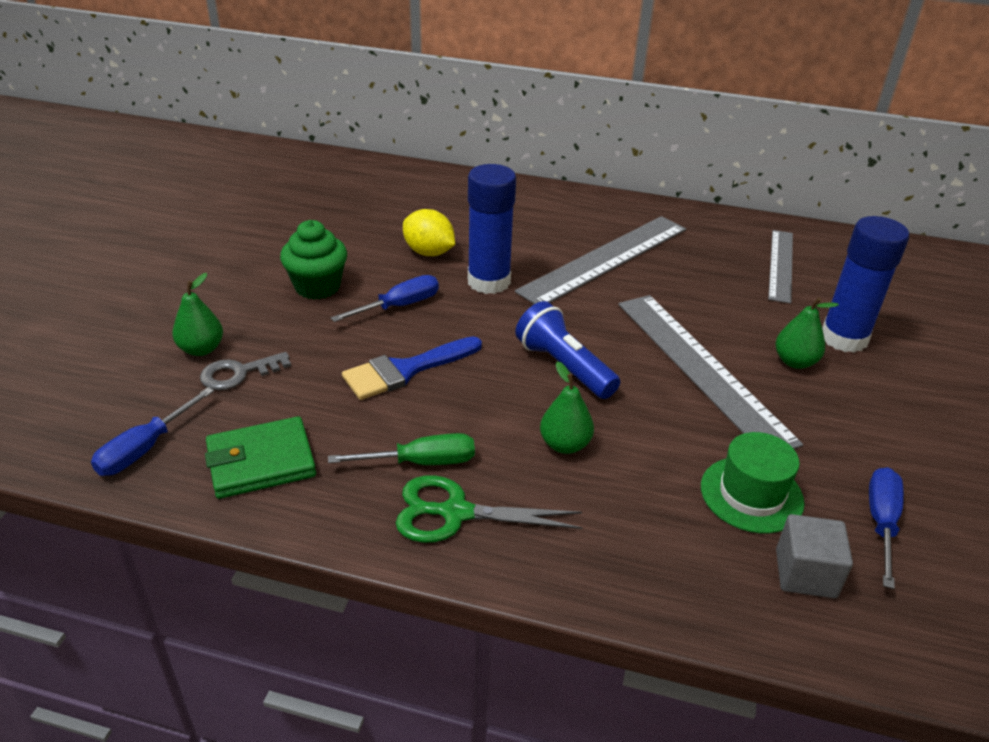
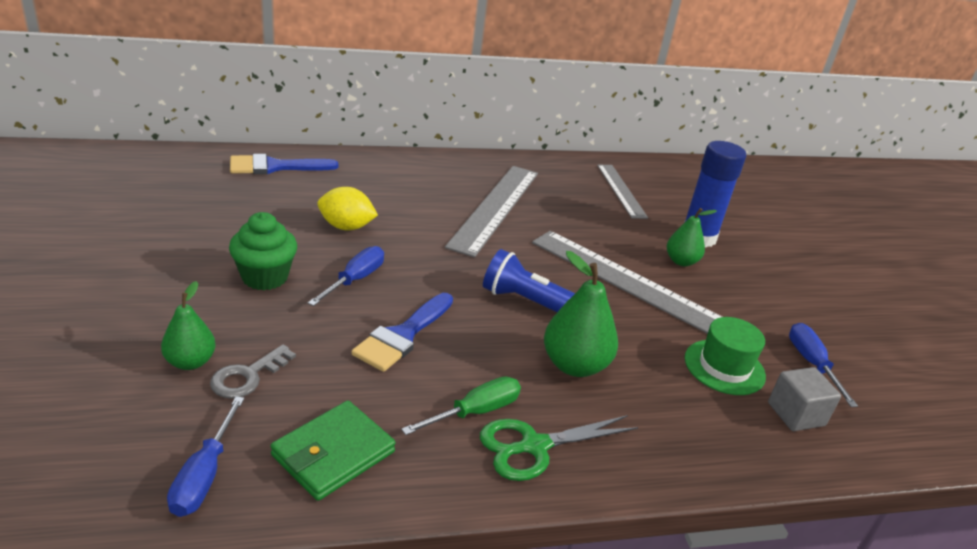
camera: 30 degrees left, 5 degrees down
blue glue stick [468,164,516,294] -> none
green pear [540,362,594,454] -> green pear [544,251,618,377], size x1.57
none -> blue brush [230,154,338,174]

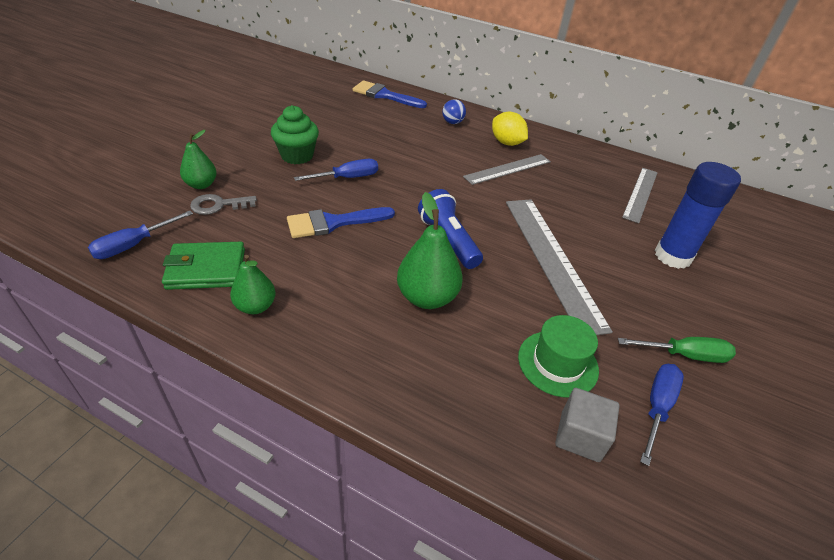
camera: 40 degrees right, 10 degrees up
yellow lemon [317,187,378,230] -> yellow lemon moved to [492,112,528,146]
green screwdriver [401,377,521,435] -> green screwdriver moved to [618,337,736,363]
grey ruler [445,166,538,257] -> grey ruler [463,154,551,185], size x0.61
green scissors [480,415,638,481] -> none
green pear [667,208,717,266] -> green pear moved to [230,255,276,314]
none -> blue ball [442,99,466,124]

